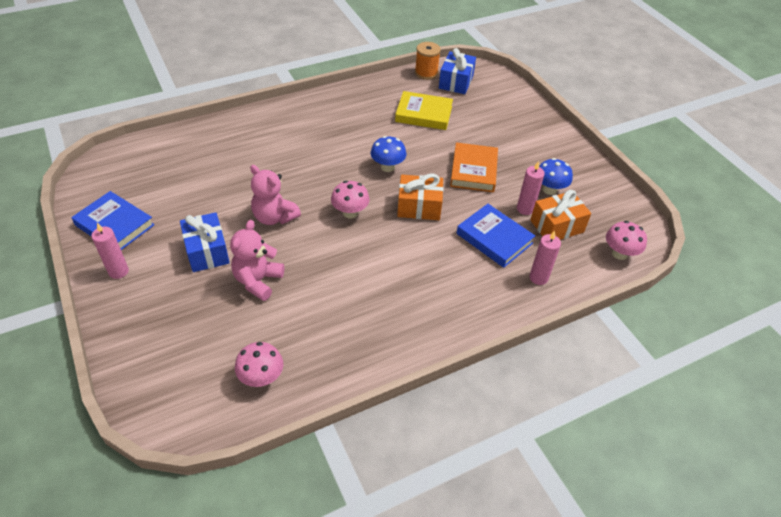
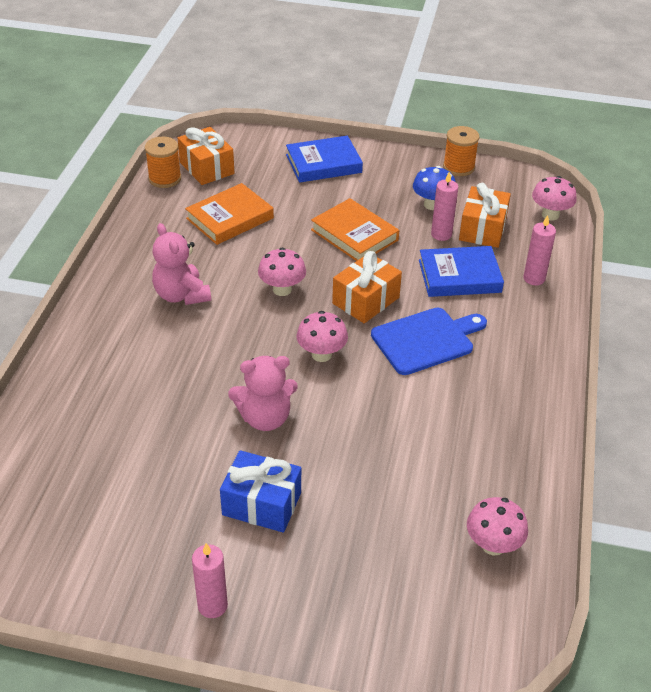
camera: 50 degrees left, 5 degrees down
blue book [71,191,154,250] -> blue book moved to [286,136,363,183]
pink teddy bear [230,220,284,301] -> pink teddy bear moved to [152,223,211,305]
blue mushroom [371,136,406,172] -> pink mushroom [258,248,306,296]
yellow book [395,91,453,130] -> orange book [185,183,274,245]
blue gift [439,48,476,94] -> orange gift [178,127,234,185]
none -> blue cutting board [371,307,487,375]
none -> orange spool [443,126,480,176]

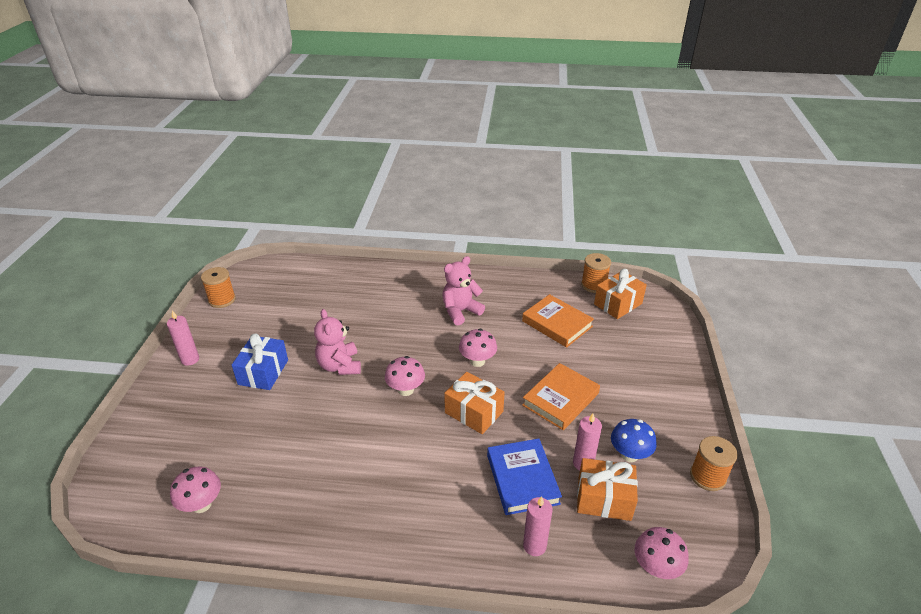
camera: 85 degrees right, 5 degrees down
blue book [286,136,363,183] -> none
blue cutting board [371,307,487,375] -> none
none -> orange spool [201,267,236,308]

